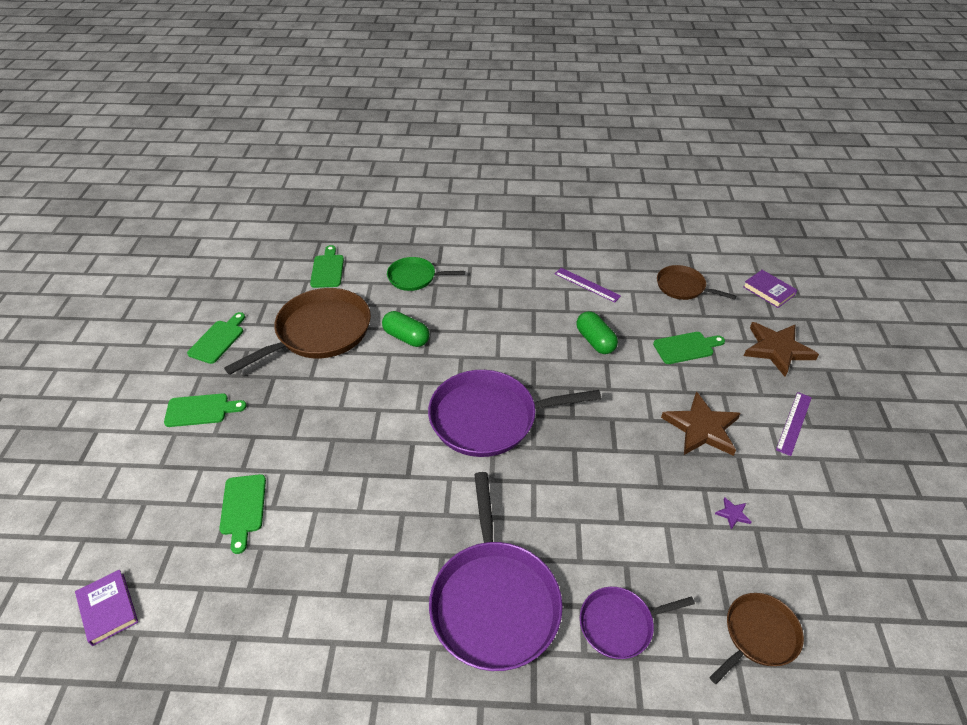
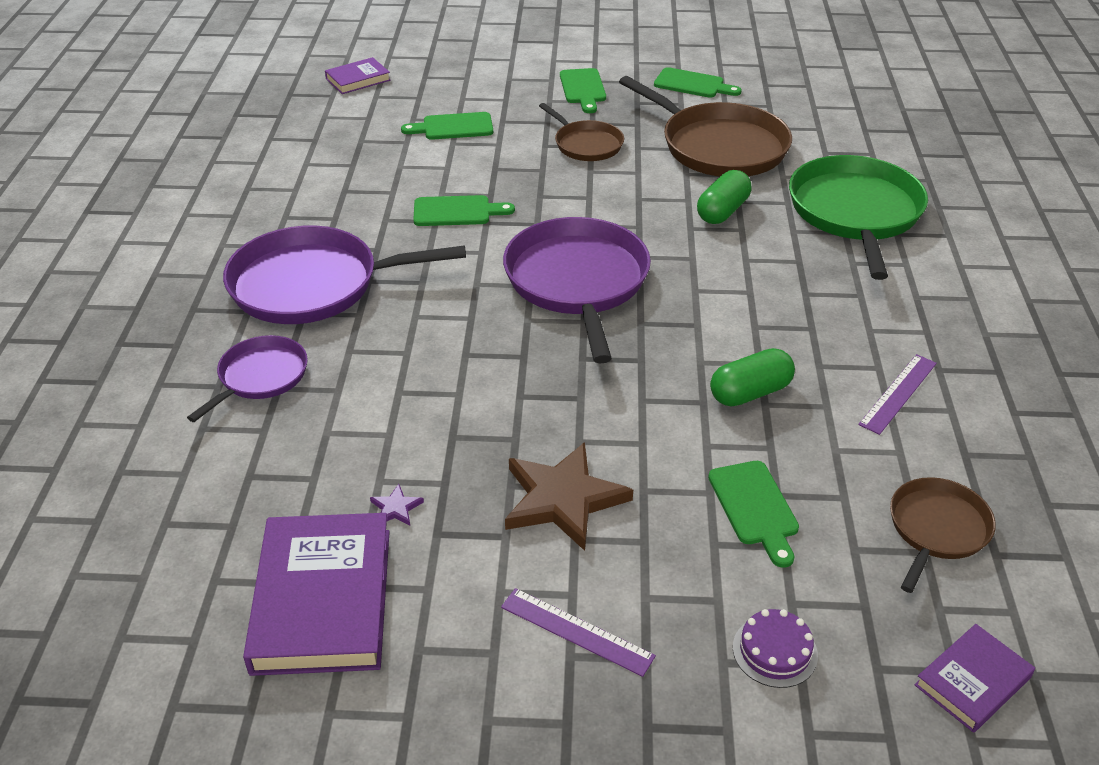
camera: 90 degrees right, 5 degrees down
green cutting board [310,245,344,288] -> green cutting board moved to [413,195,515,226]
green pan [387,257,465,291] -> green pan [789,155,928,280], size x1.82
purple pan [580,587,695,659] -> purple pan turned 45 degrees clockwise [187,335,308,422]
brown pan [709,593,804,684] -> brown pan moved to [539,103,624,161]
brown star [744,322,819,377] -> purple cake [733,609,818,688]
none -> purple book [243,513,390,676]

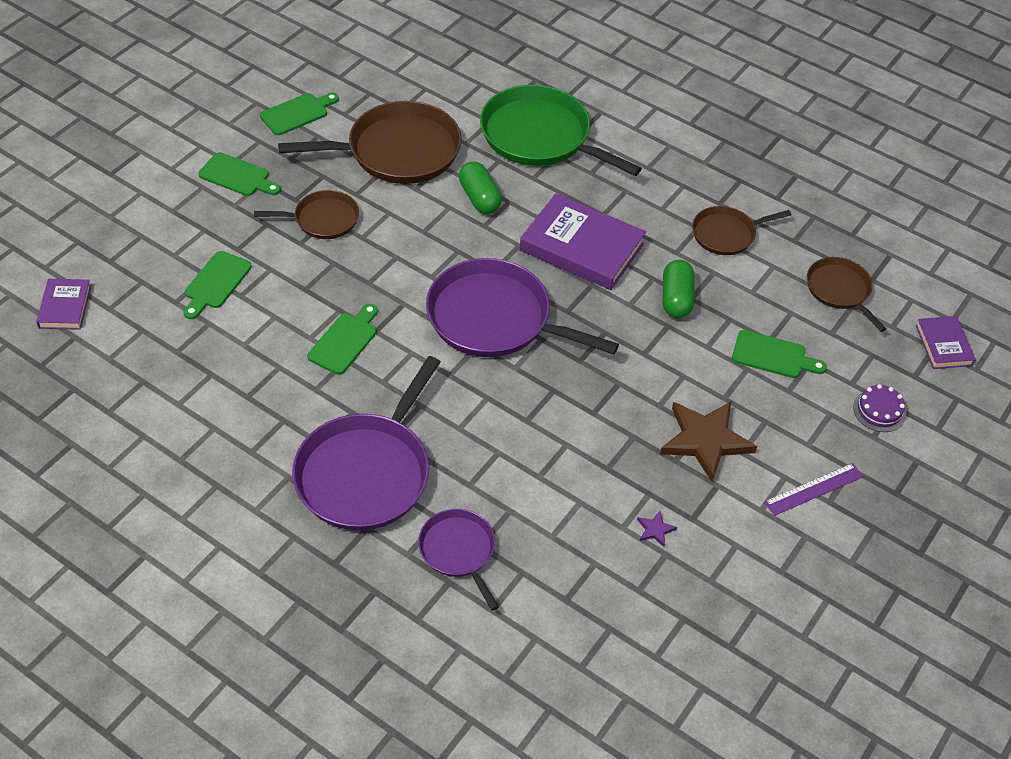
camera: 60 degrees left, 10 degrees up
purple book [243,513,390,676] -> purple book moved to [520,193,646,290]
purple ruler [858,354,937,435] -> brown pan [692,206,791,255]

